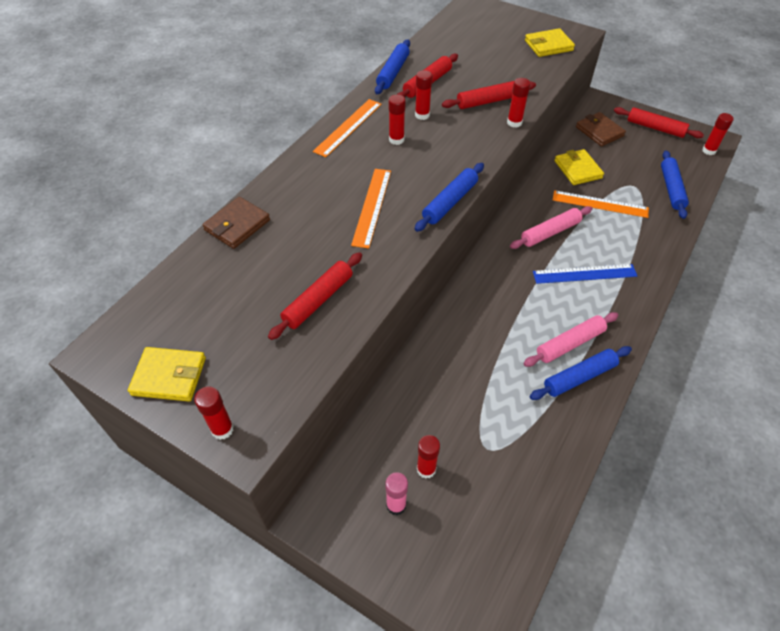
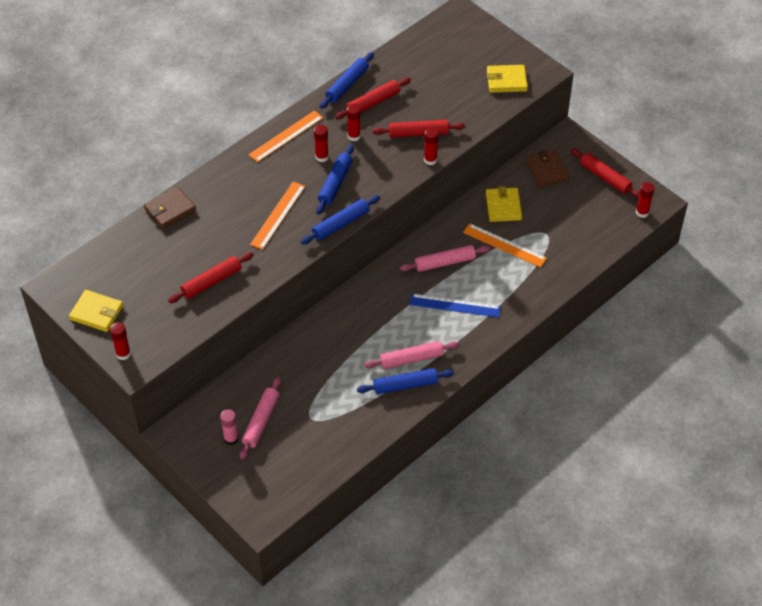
camera: 15 degrees right, 0 degrees up
red glue stick [417,435,440,479] -> pink rolling pin [240,377,281,460]
blue rolling pin [661,151,689,219] -> blue rolling pin moved to [316,144,354,214]

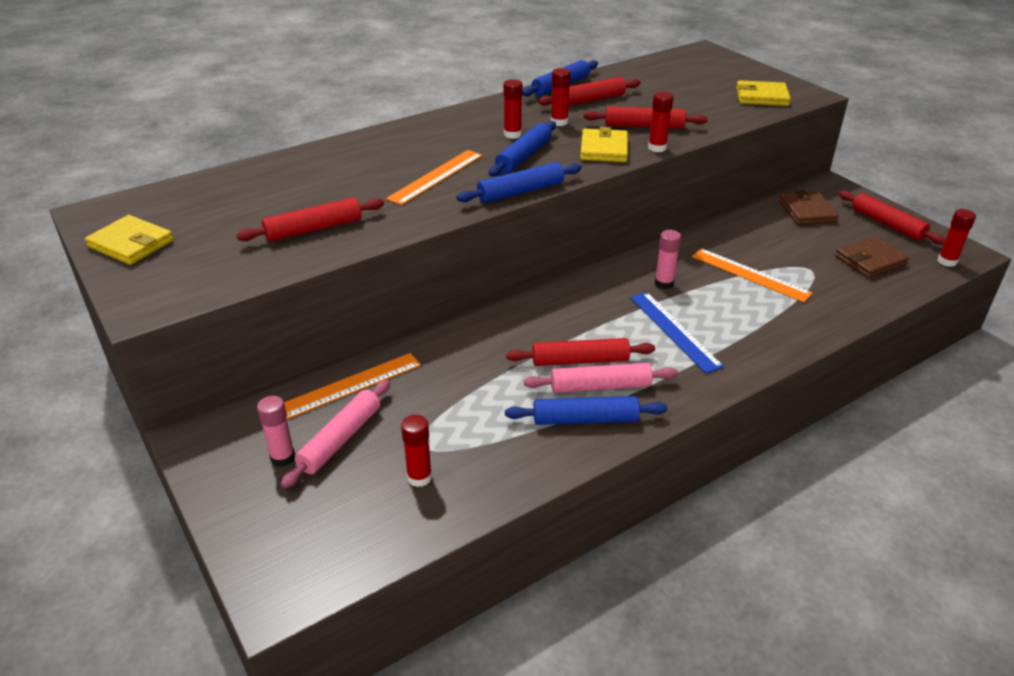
camera: 10 degrees right, 15 degrees down
red glue stick [110,322,131,360] -> red glue stick moved to [401,415,432,487]
brown wallet [144,186,196,229] -> brown wallet moved to [835,237,909,278]
orange ruler [248,110,323,162] -> orange ruler moved to [284,353,421,419]
pink rolling pin [400,245,490,272] -> pink glue stick [655,230,681,289]
blue ruler [409,294,501,318] -> blue ruler turned 45 degrees clockwise [630,292,724,373]
yellow wallet [486,186,522,222] -> yellow wallet moved to [580,127,628,162]
none -> red rolling pin [506,338,655,366]

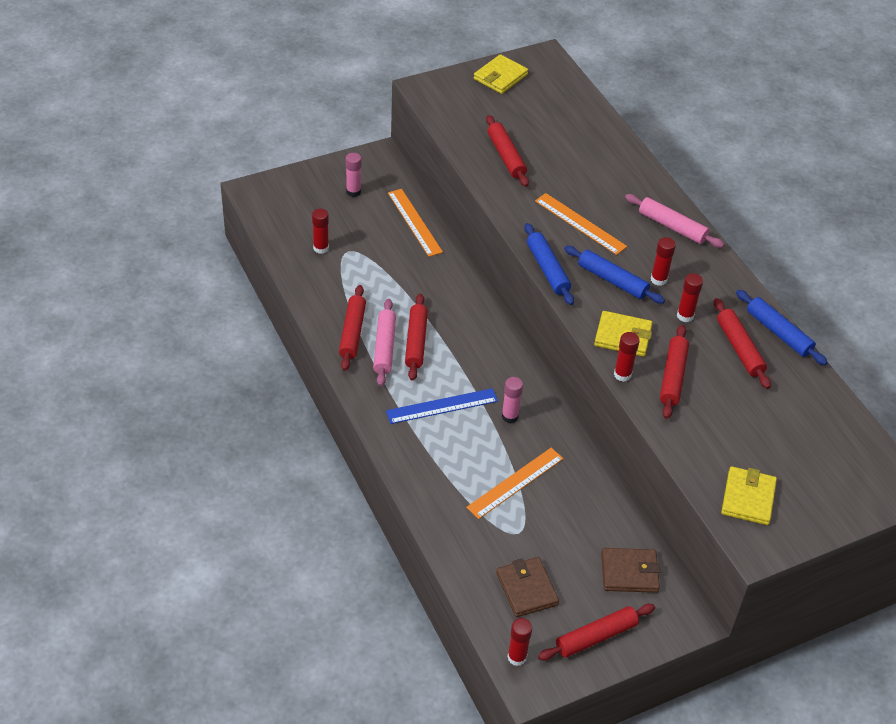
camera: 95 degrees right, 10 degrees up
pink rolling pin [281,380,390,488] -> pink rolling pin moved to [625,194,724,248]
blue rolling pin [505,396,667,425] -> red rolling pin [339,285,366,371]

